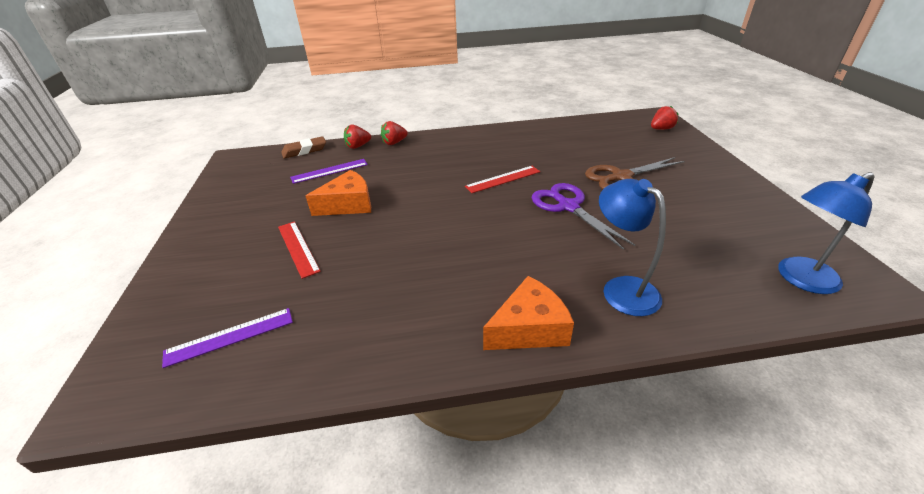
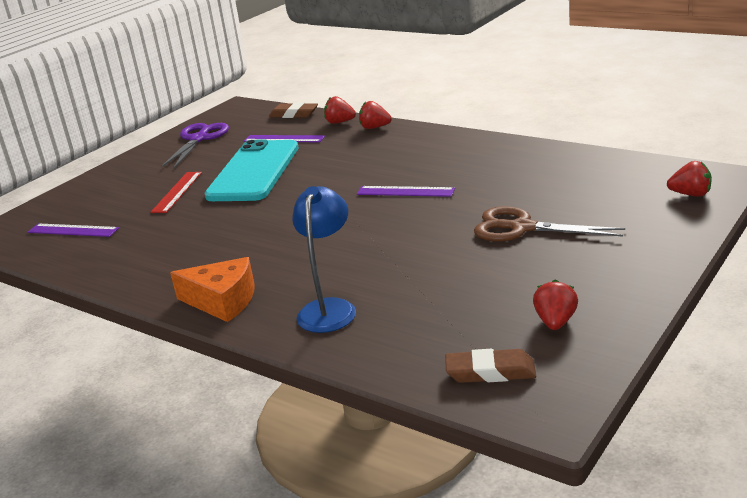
camera: 45 degrees right, 10 degrees down
orange cheese [306,170,371,216] -> turquoise phone [205,139,298,201]
red ruler [465,166,540,193] -> purple ruler [357,186,455,197]
purple scissors [531,183,635,250] -> purple scissors moved to [161,123,229,168]
blue lamp [778,172,874,294] -> brown eraser [445,349,536,383]
none -> red strawberry [533,280,578,330]

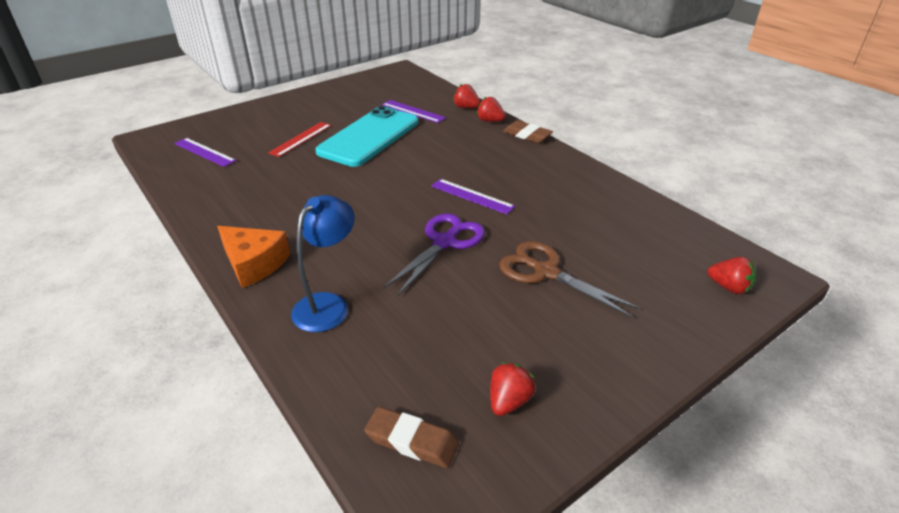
camera: 15 degrees right, 10 degrees up
purple scissors [161,123,229,168] -> purple scissors moved to [383,213,485,296]
brown eraser [269,102,318,118] -> brown eraser moved to [503,120,553,143]

